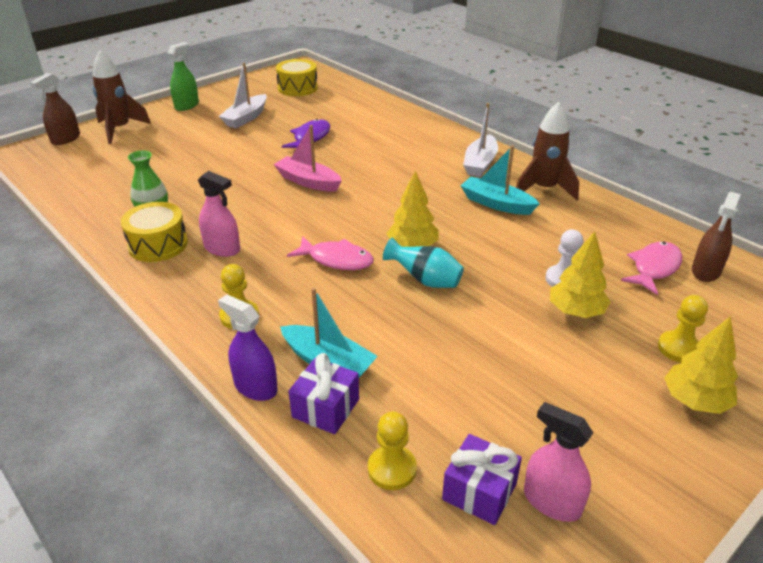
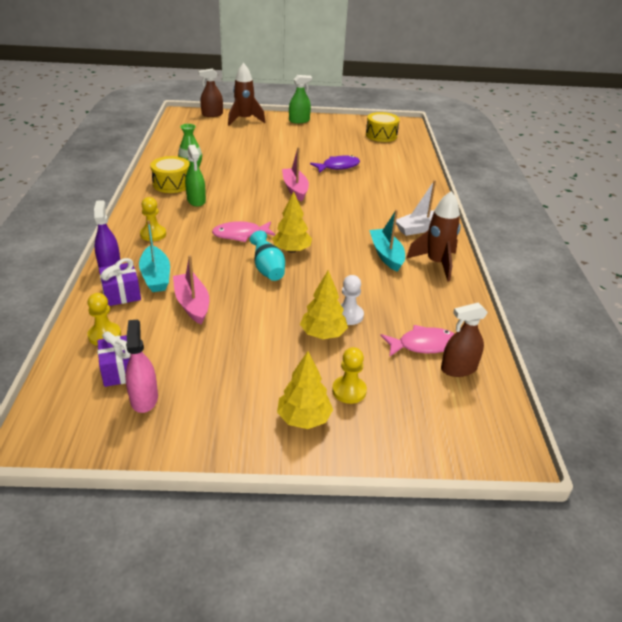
camera: 40 degrees right, 0 degrees up
pink spray bottle [198,171,240,257] -> green spray bottle [185,145,206,207]
white boat [219,63,267,129] -> none
pink fish [287,236,374,270] -> pink fish turned 105 degrees clockwise [212,221,275,242]
none -> pink boat [173,255,209,325]

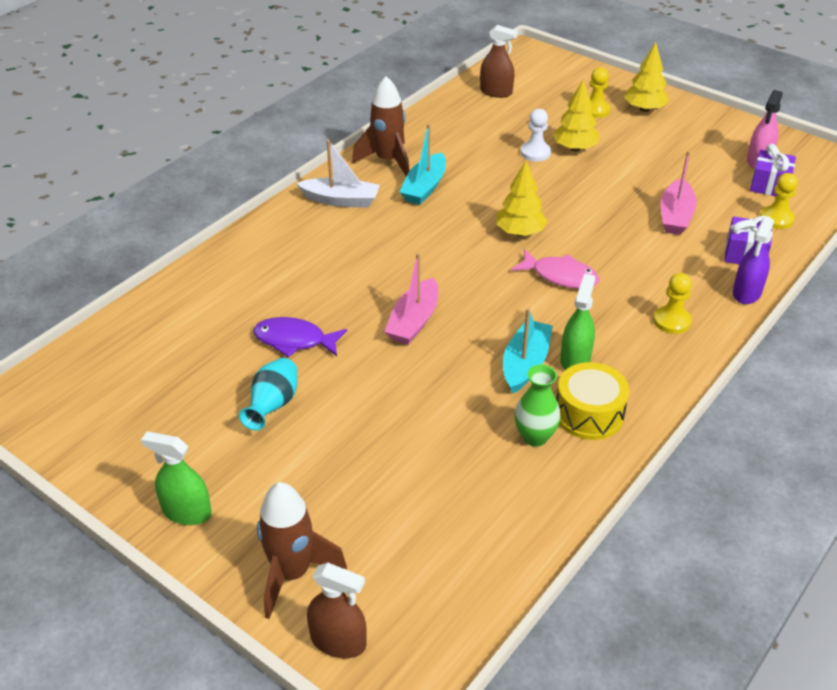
camera: 140 degrees left, 5 degrees up
turquoise boat [139,220,170,292] -> turquoise boat moved to [503,308,553,394]
turquoise vase [250,231,285,281] -> turquoise vase moved to [239,358,297,431]
yellow drum [366,112,400,142] -> none
pink fish [381,325,454,357] -> none

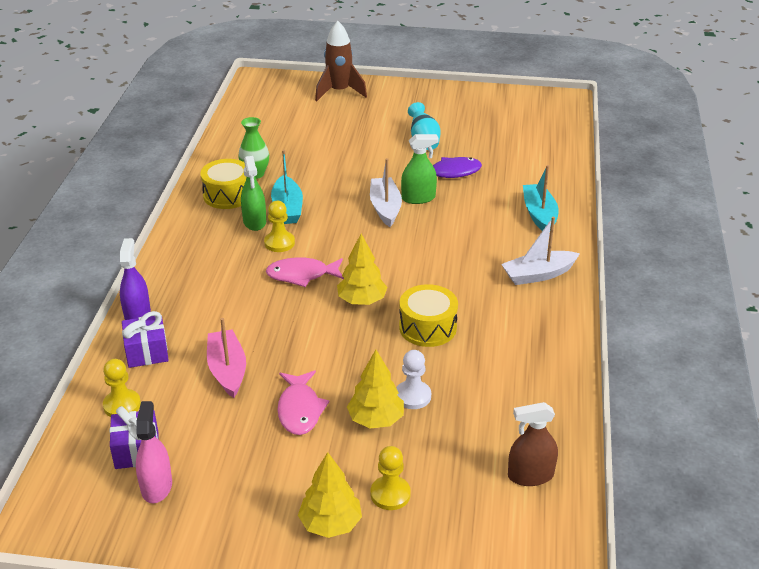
camera: 150 degrees right, 5 degrees down
green spray bottle [141,432,211,525] -> green spray bottle moved to [401,134,439,204]
brown spray bottle [307,563,367,658] -> none
brown rocket [352,76,409,176] -> none
pink boat [384,253,438,345] -> white boat [370,158,402,227]
turquoise boat [400,124,446,205] -> turquoise boat moved to [523,165,559,231]
yellow pawn [653,273,692,334] -> yellow pawn moved to [264,201,295,252]
none -> pink fish [277,370,329,435]
none -> yellow drum [399,284,458,347]

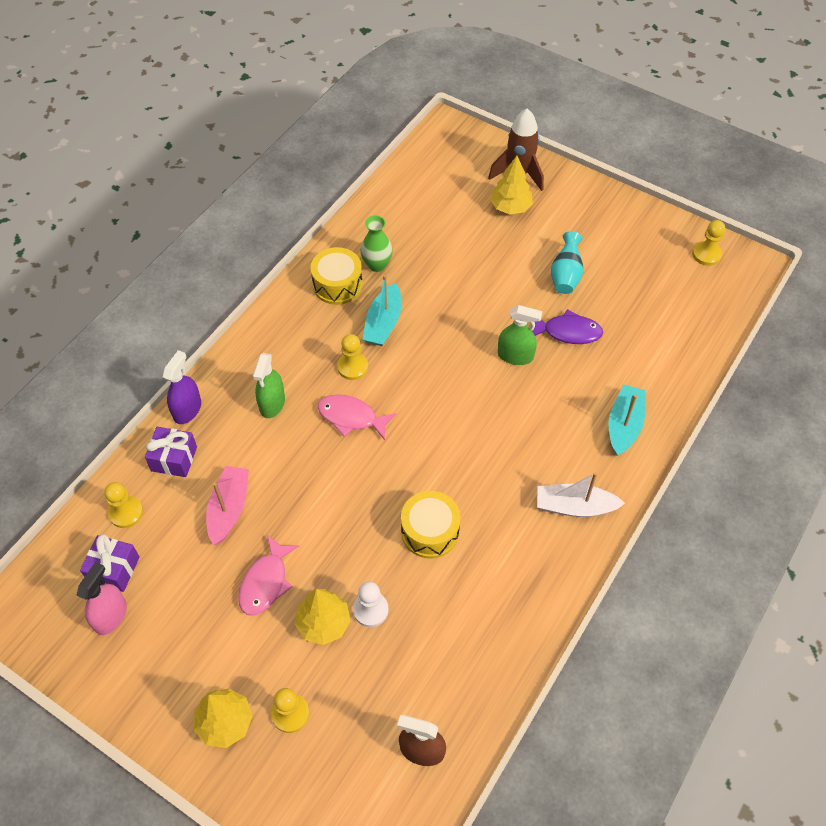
camera: 25 degrees right, 20 degrees up
green spray bottle [241,156,266,231] -> green spray bottle moved to [253,353,285,418]
yellow tree [337,234,387,305] -> yellow tree moved to [490,156,533,214]
white boat [370,158,402,227] -> none
none -> yellow pawn [692,220,725,266]

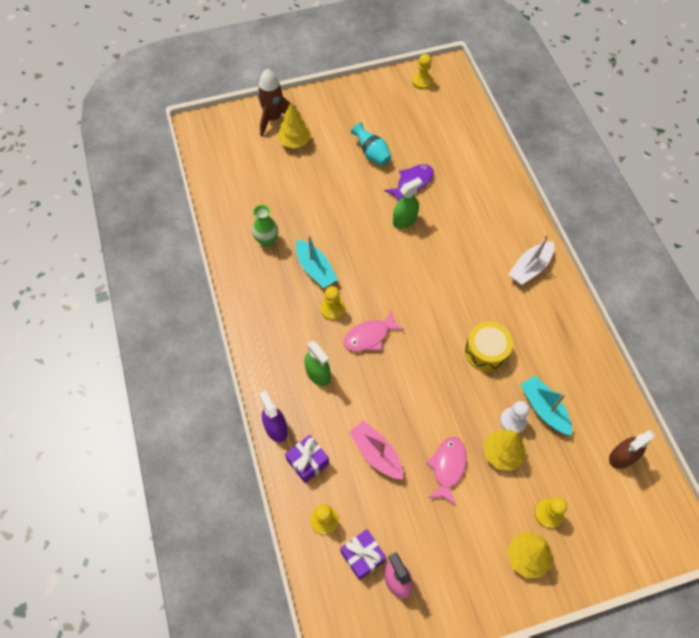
camera: 50 degrees left, 5 degrees up
pink fish [238,535,299,616] -> pink fish turned 135 degrees counterclockwise [427,437,467,505]
yellow drum [311,247,363,305] -> none
turquoise boat [609,384,646,456] -> turquoise boat moved to [520,376,572,436]

